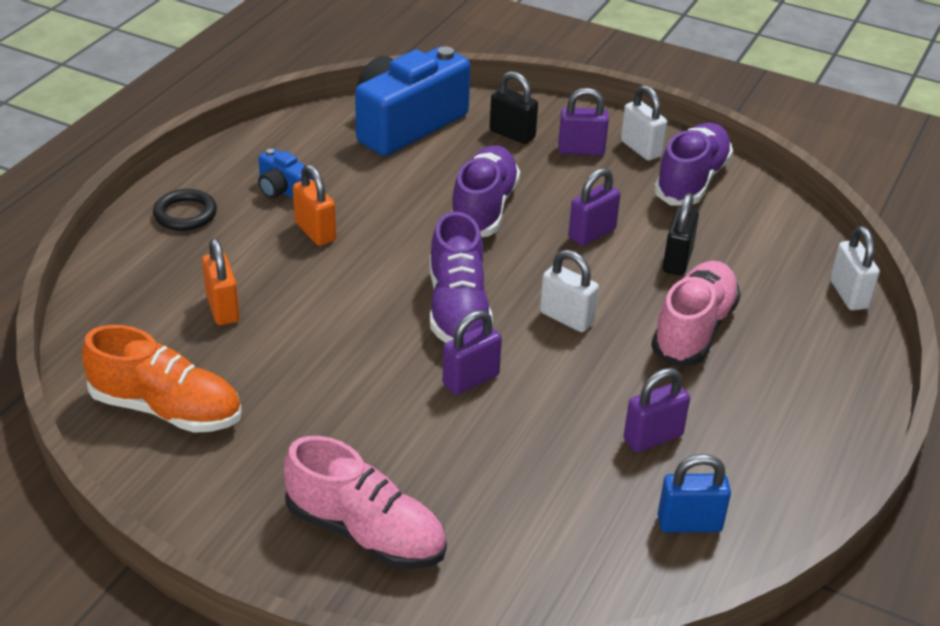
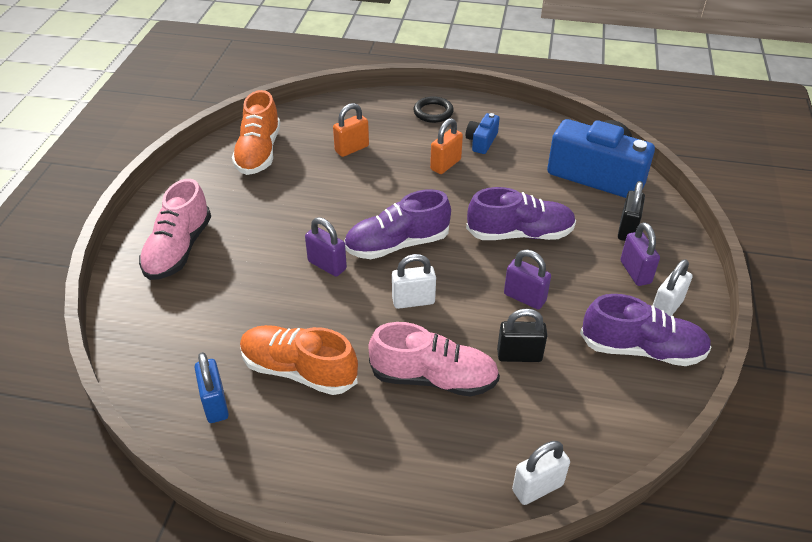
camera: 75 degrees right, 5 degrees up
white padlock [540,250,599,332] -> white padlock turned 60 degrees clockwise [392,254,436,309]
purple padlock [624,368,690,452] -> orange shoe [240,325,358,395]

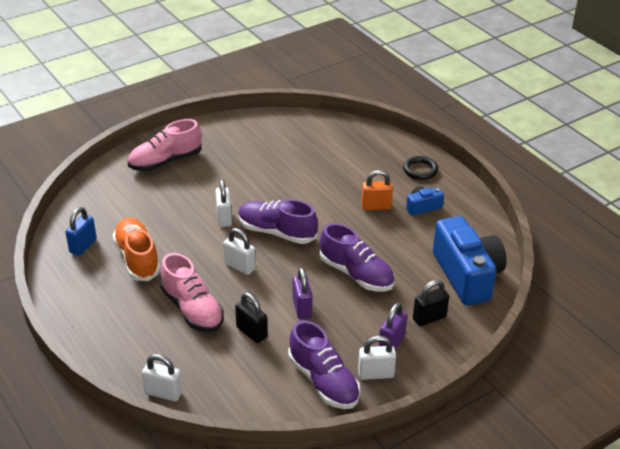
camera: 45 degrees right, 5 degrees down
orange shoe [232,90,280,175] -> none
purple padlock [305,217,347,277] -> white padlock [216,179,232,227]
orange padlock [333,103,369,157] -> none

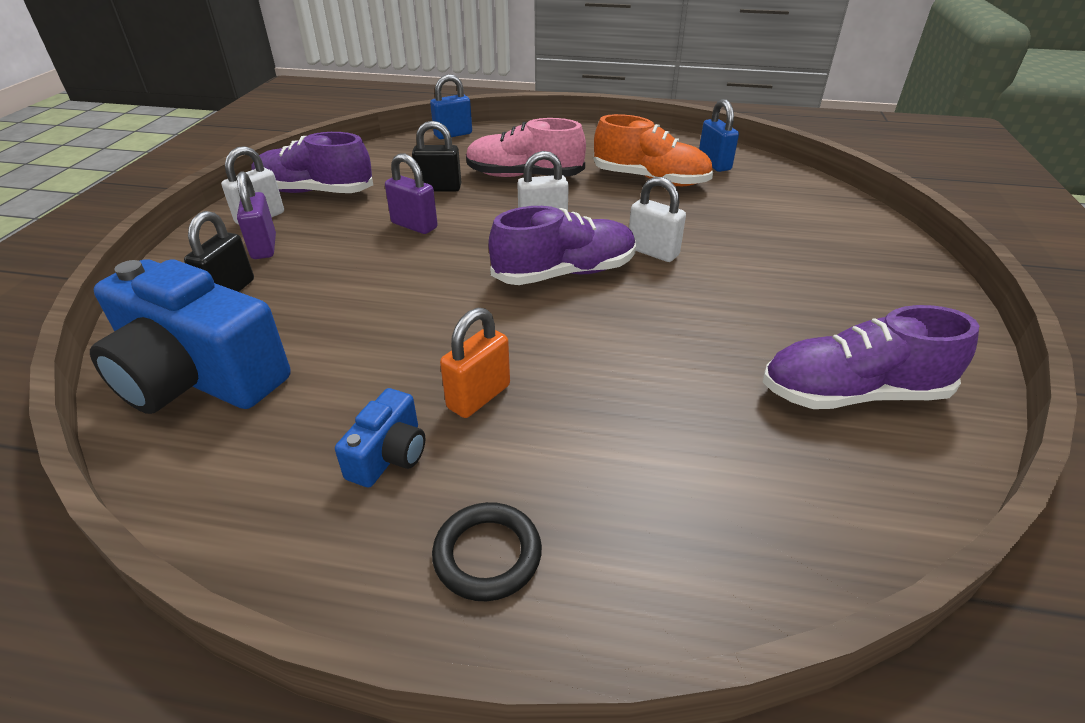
camera: 135 degrees right, 0 degrees up
pink shoe [128,119,202,171] -> none
white padlock [142,354,182,402] -> blue padlock [430,74,472,139]
purple shoe [319,223,395,291] -> purple shoe moved to [763,305,979,409]

